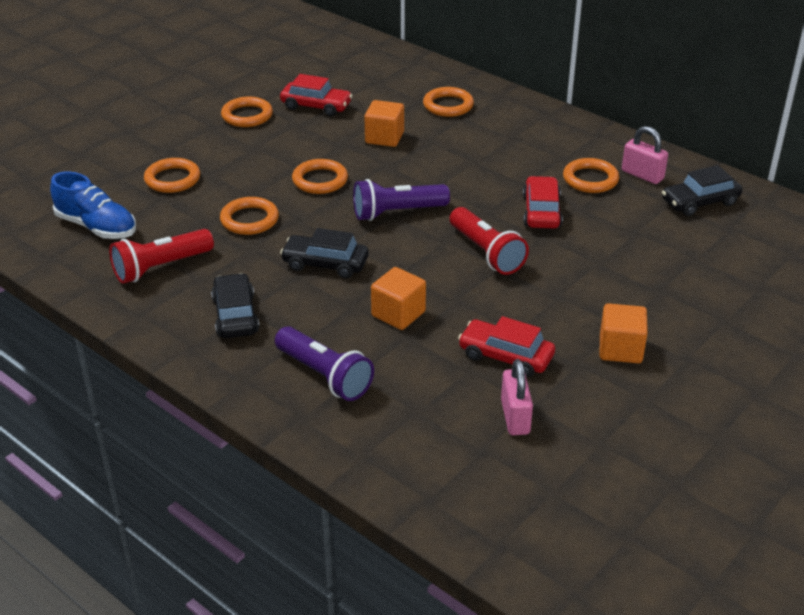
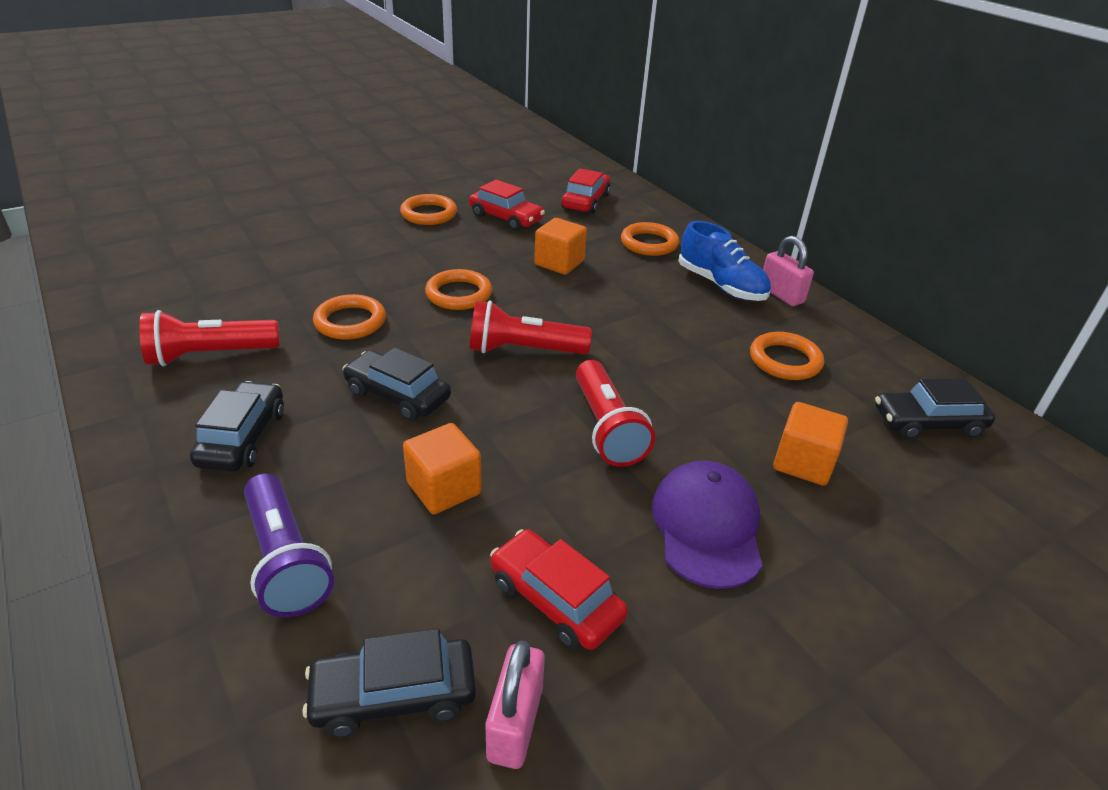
camera: 15 degrees right, 0 degrees up
blue shoe [50,172,136,239] -> blue shoe moved to [678,221,771,301]
orange ring [144,158,200,193] -> none
purple flashlight [353,179,450,221] -> red flashlight [470,301,592,354]
red car [523,176,563,228] -> red car moved to [561,169,610,214]
orange cube [599,303,648,363] -> orange cube moved to [773,402,848,486]
pink padlock [622,126,668,184] -> pink padlock moved to [763,236,814,306]
none -> black car [302,629,476,737]
none -> purple cap [651,461,763,589]

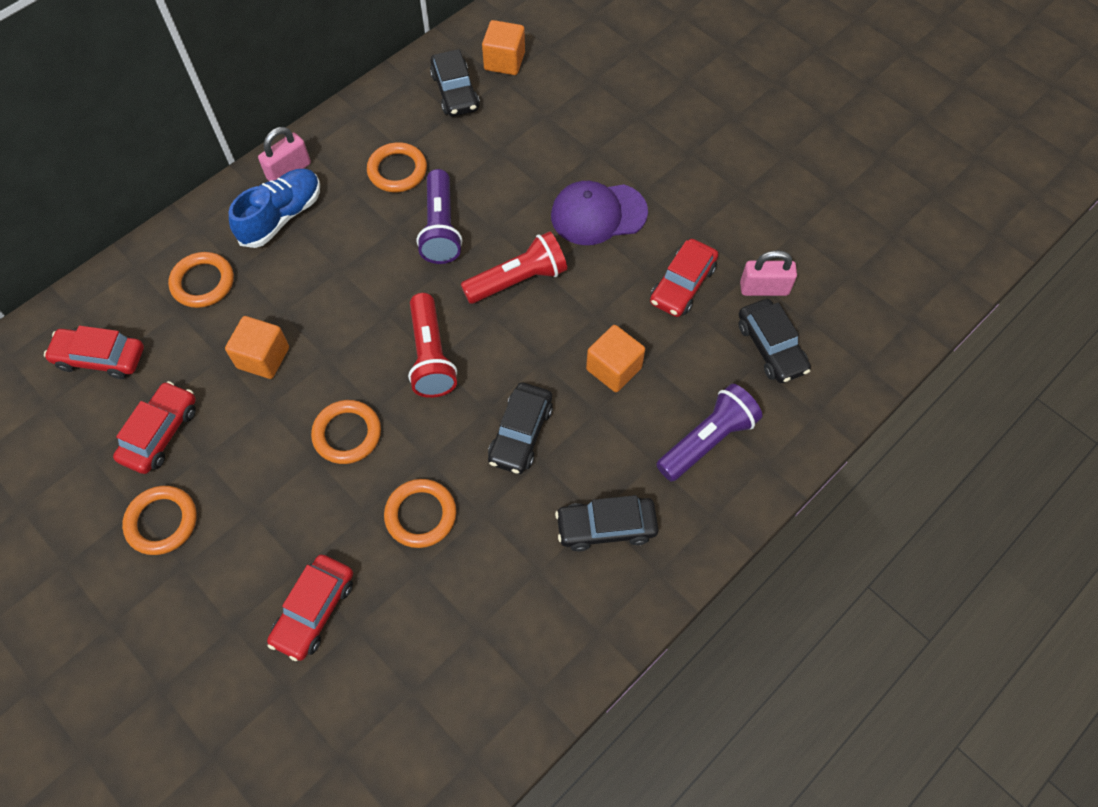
camera: 100 degrees left, 25 degrees up
red flashlight [139,310,280,366] -> none
orange cube [773,402,848,486] -> orange cube moved to [482,20,525,75]
none -> red car [267,555,353,661]
none -> purple flashlight [417,169,462,264]

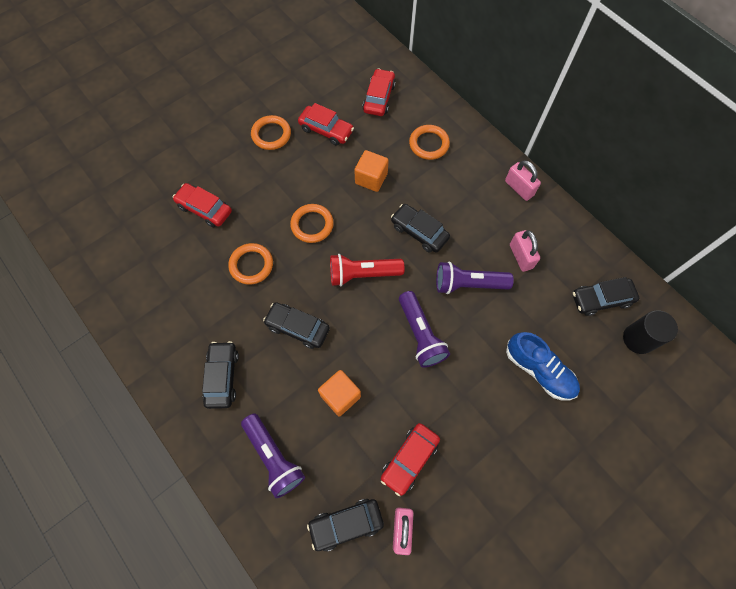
camera: 95 degrees right, 5 degrees up
blue shoe [229,169,320,248] -> blue shoe moved to [506,332,580,401]
orange ring [367,142,427,192] -> pink padlock [510,230,540,272]
red flashlight [461,231,567,304] -> purple flashlight [399,291,450,368]
orange cube [482,20,525,75] -> black cylinder [623,310,678,354]
purple cap [551,181,648,245] -> none
red car [650,239,718,317] -> red car turned 90 degrees counterclockwise [381,423,440,496]
none -> black car [391,204,450,253]

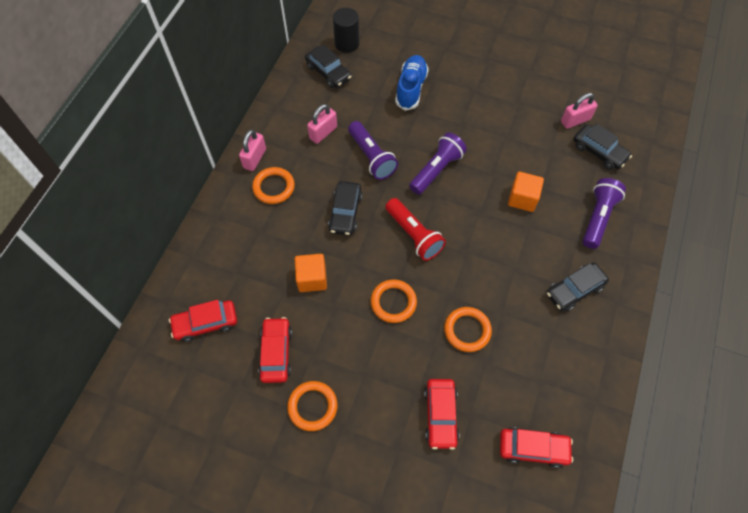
camera: 120 degrees left, 5 degrees down
black car [263,302,330,349] -> none
red car [381,423,440,496] -> red car moved to [500,427,573,468]
orange ring [409,125,450,160] -> orange ring moved to [252,167,295,204]

